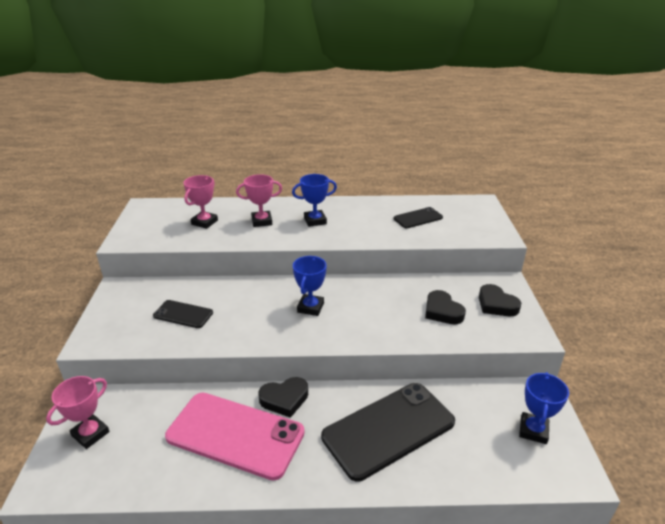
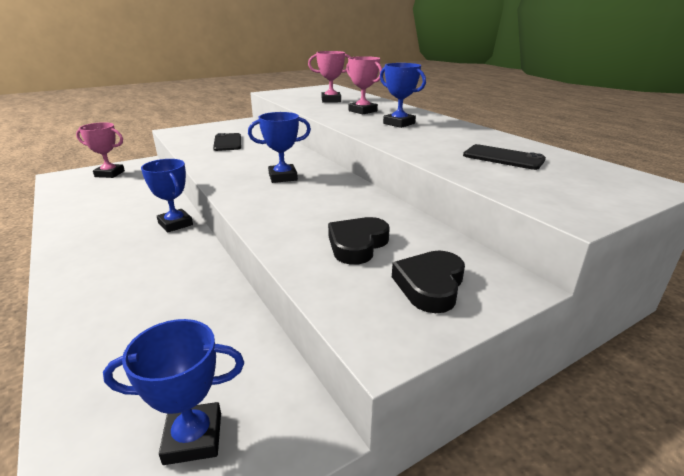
camera: 60 degrees right, 5 degrees down
pink phone [165,392,305,481] -> none
black heart [259,377,308,418] -> blue trophy [141,159,193,233]
black phone [321,383,455,482] -> none

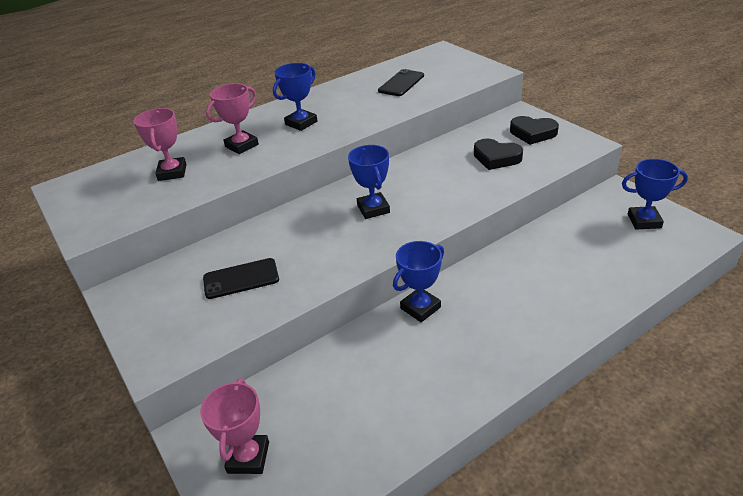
camera: 90 degrees left, 10 degrees up
blue trophy [103,319,244,465] -> blue trophy turned 75 degrees counterclockwise [622,159,688,230]

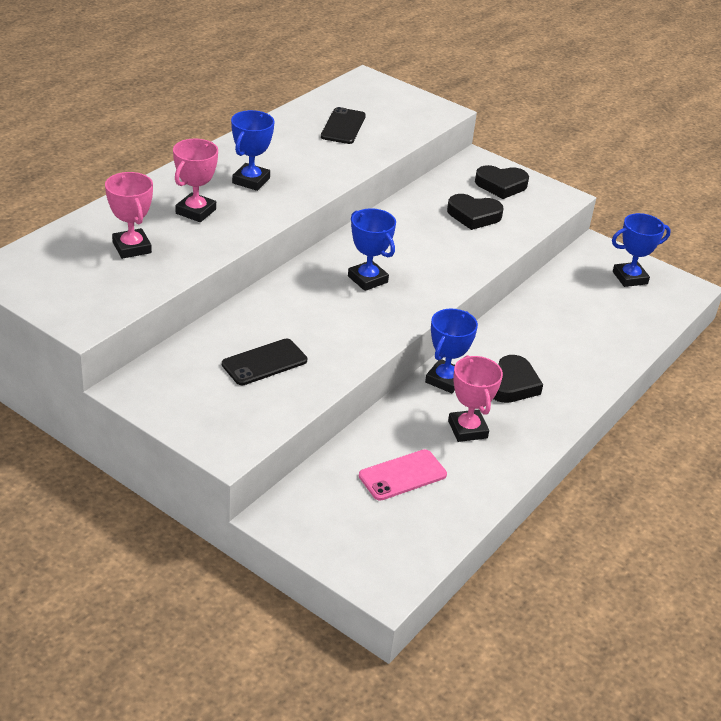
camera: 25 degrees left, 0 degrees up
pink trophy [200,378,269,474] -> pink trophy moved to [448,355,503,442]
none -> pink phone [359,449,447,501]
none -> black heart [493,355,543,403]

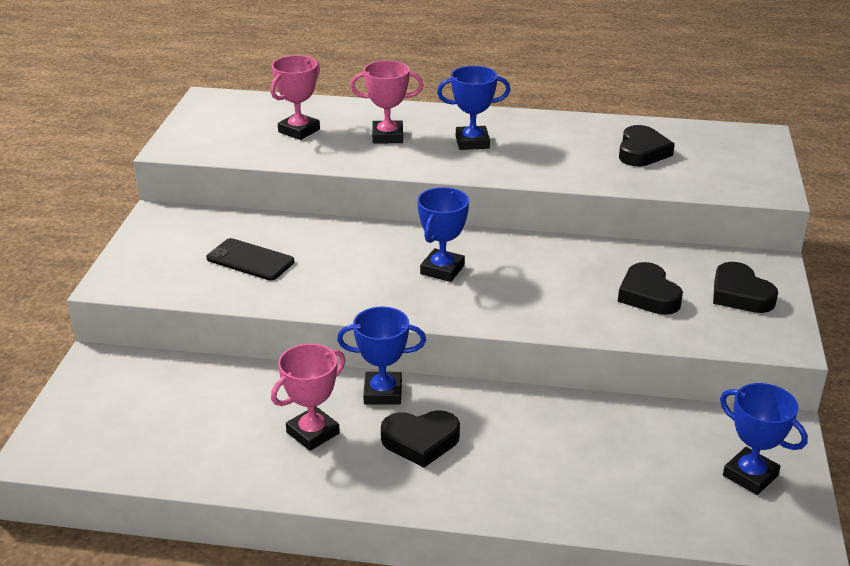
camera: 65 degrees right, 5 degrees down
black phone [321,107,366,144] -> black heart [619,125,675,166]
pink phone [359,449,447,501] -> none

